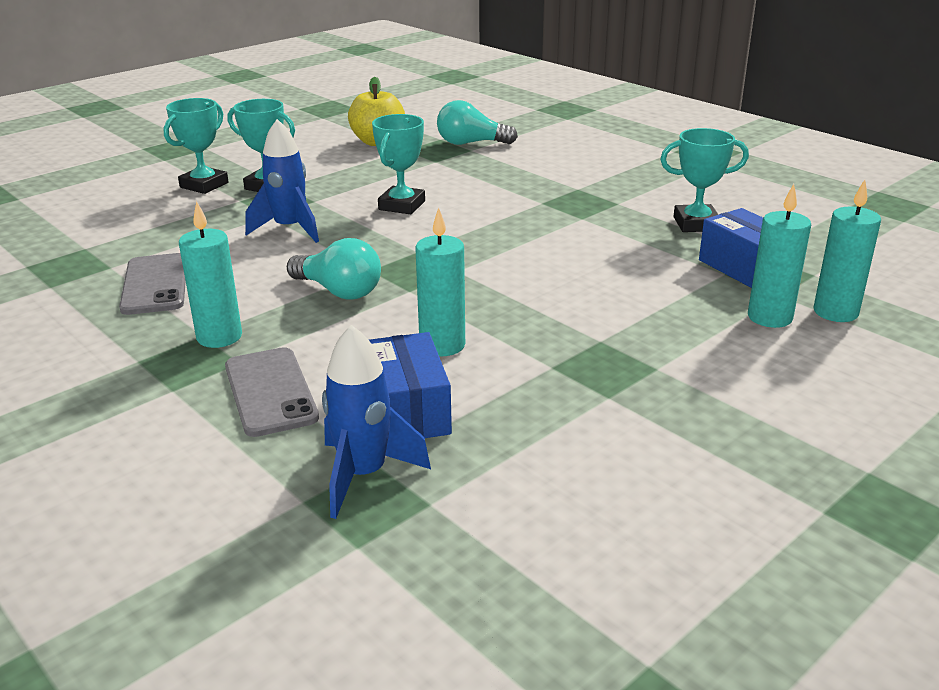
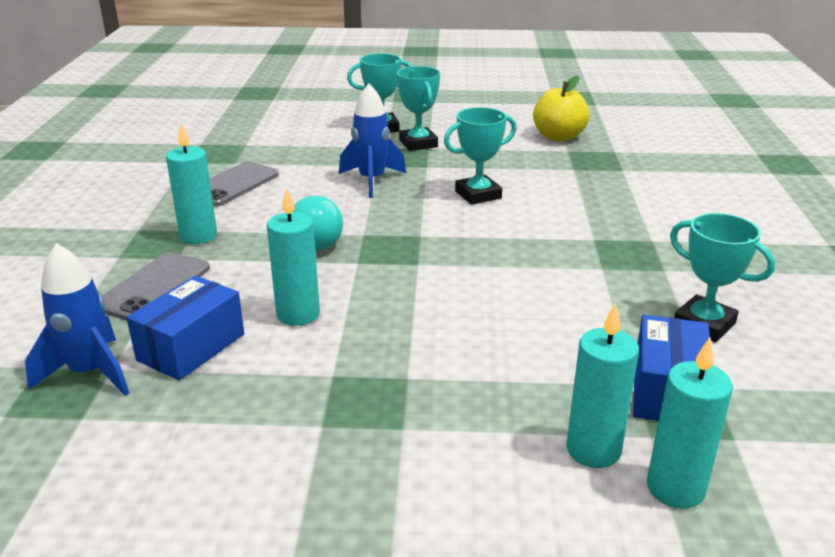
camera: 45 degrees right, 0 degrees up
turquoise light bulb [437,100,518,145] -> none

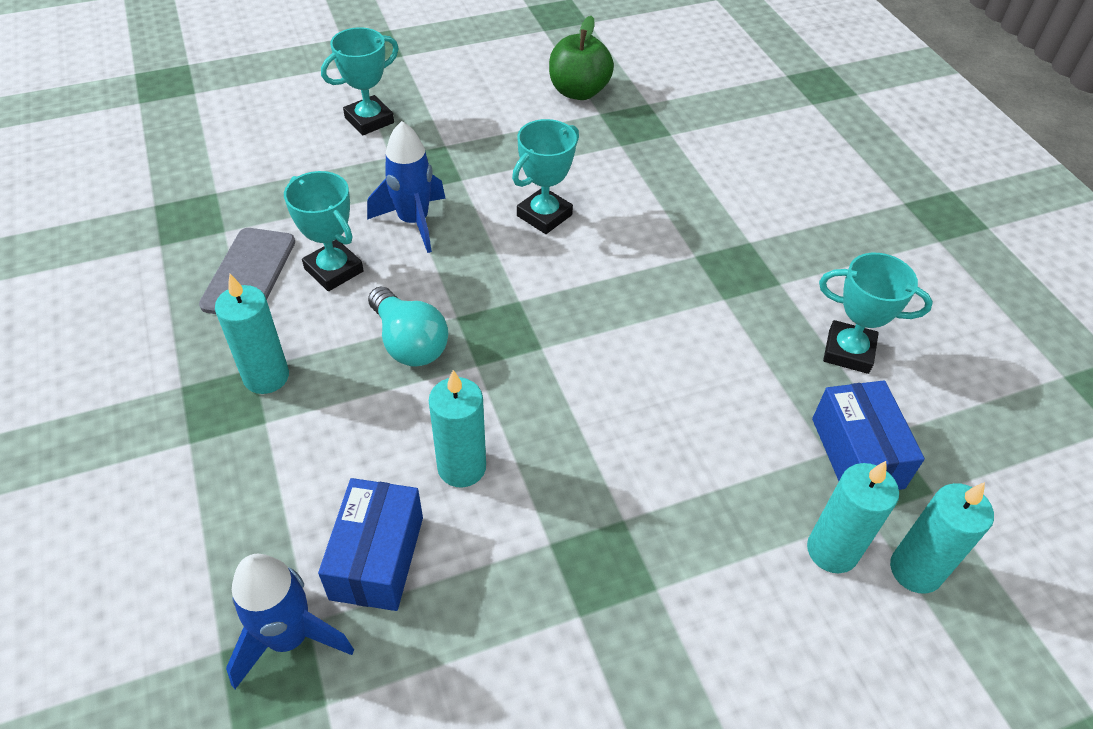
camera: 25 degrees left, 20 degrees up
grey phone [103,252,210,321] -> none
turquoise trophy [397,66,440,151] -> turquoise trophy moved to [284,171,364,291]
yellow apple [533,76,590,142] -> green apple [549,16,614,100]

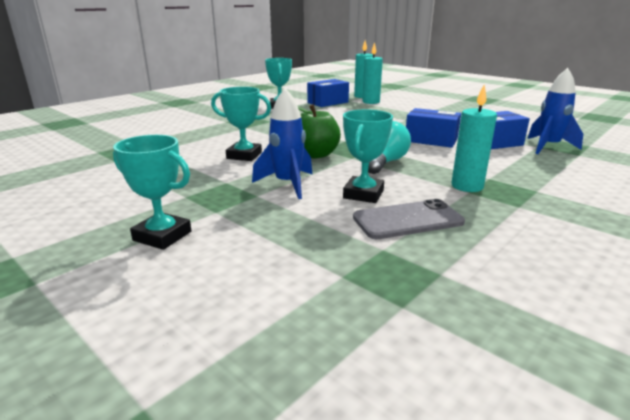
camera: 115 degrees left, 25 degrees down
turquoise candle [429,370,486,487] -> blue box [406,108,461,148]
green apple [549,16,614,100] -> green apple moved to [298,104,341,158]

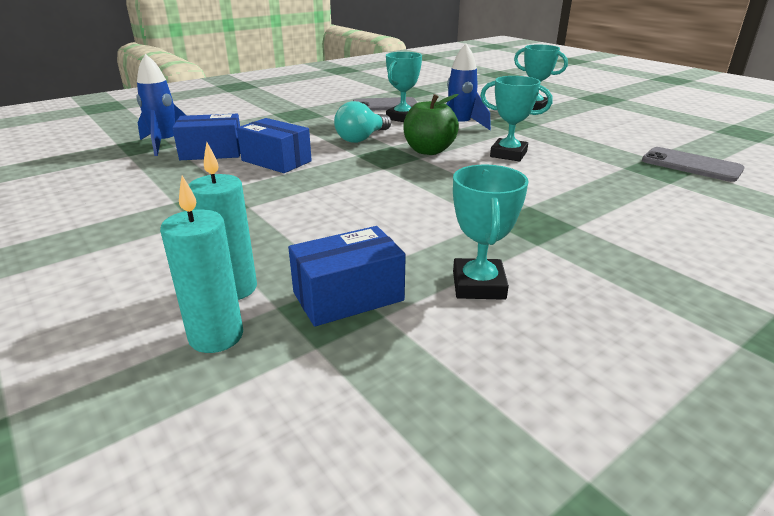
camera: 170 degrees left, 5 degrees up
turquoise candle [451,85,497,192] -> none
none -> grey phone [642,147,744,182]

